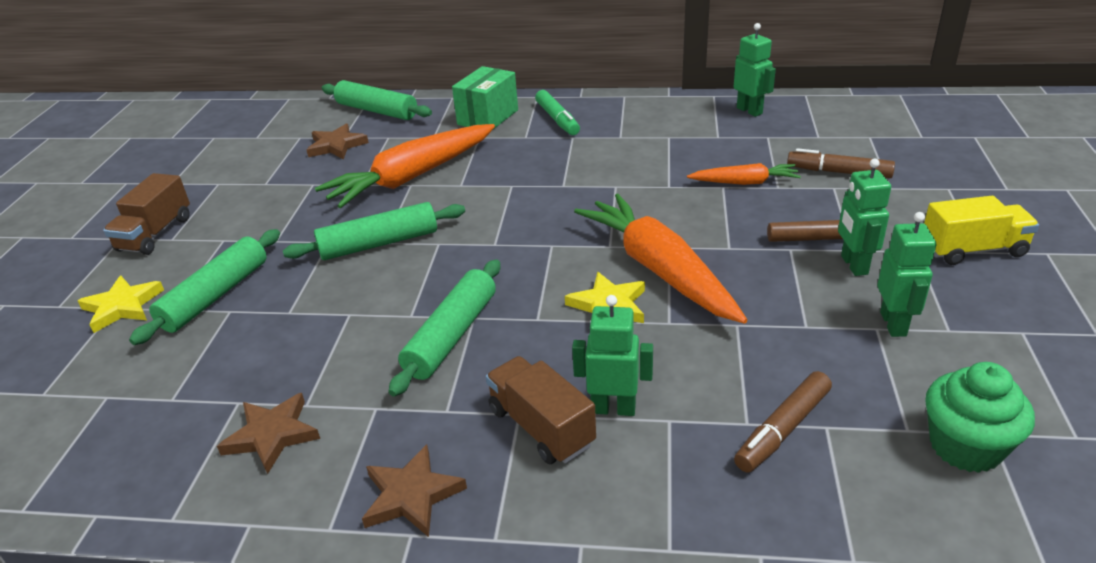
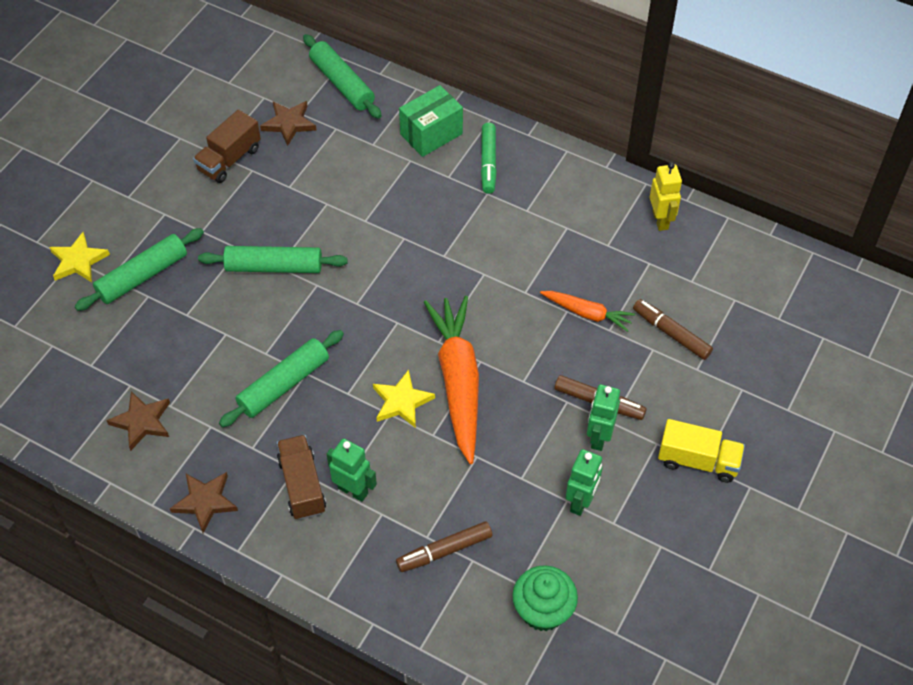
camera: 20 degrees right, 20 degrees up
brown truck [103,173,190,255] -> brown truck moved to [193,110,261,183]
orange carrot [315,124,495,208] -> none
green robot [734,23,776,117] -> yellow robot [650,162,682,231]

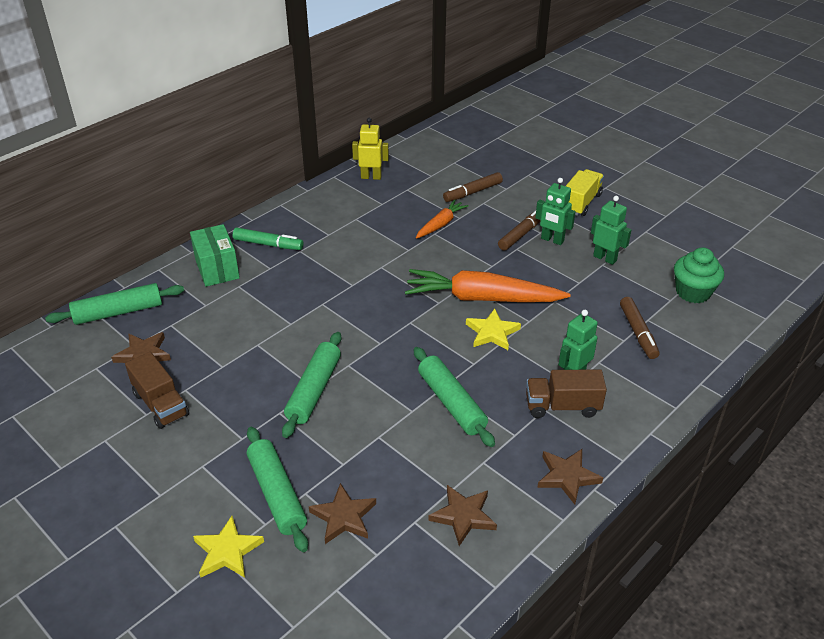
camera: 75 degrees left, 15 degrees down
none -> brown star [309,483,376,544]

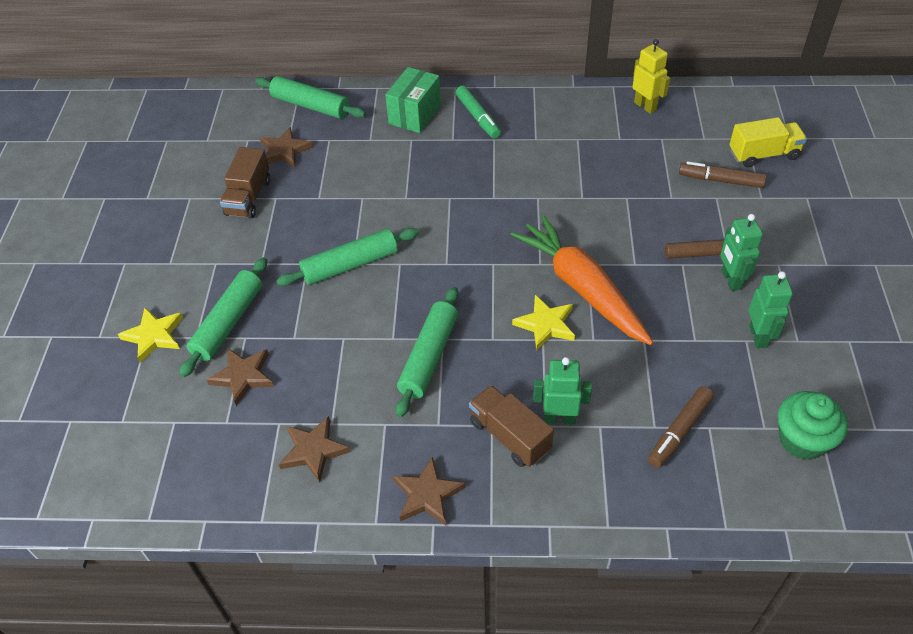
camera: 50 degrees right, 10 degrees up
orange carrot [416,199,469,239] -> none
yellow truck [566,169,604,216] -> yellow truck moved to [729,117,807,167]

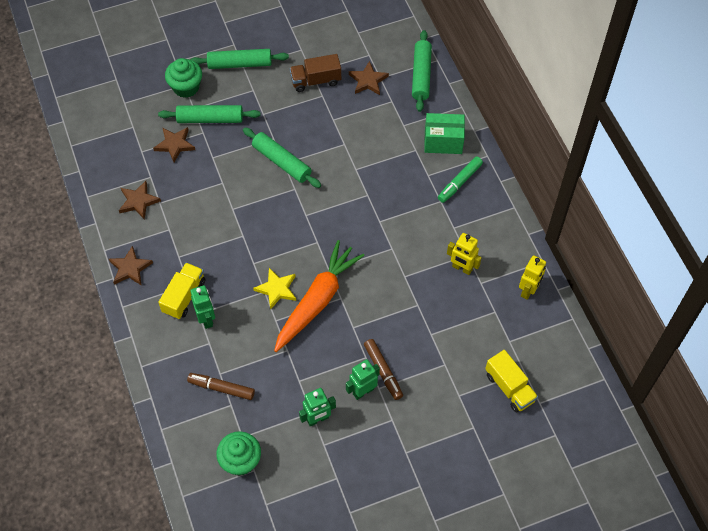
camera: 65 degrees right, 10 degrees up
yellow star [118,308,183,363] -> green cupcake [165,58,202,98]
green rolling pin [395,287,458,418] -> green rolling pin moved to [190,49,289,69]
brown truck [469,385,554,467] -> yellow truck [158,263,205,319]
brown marker [679,161,766,188] -> none
none -> yellow robot [447,233,482,275]

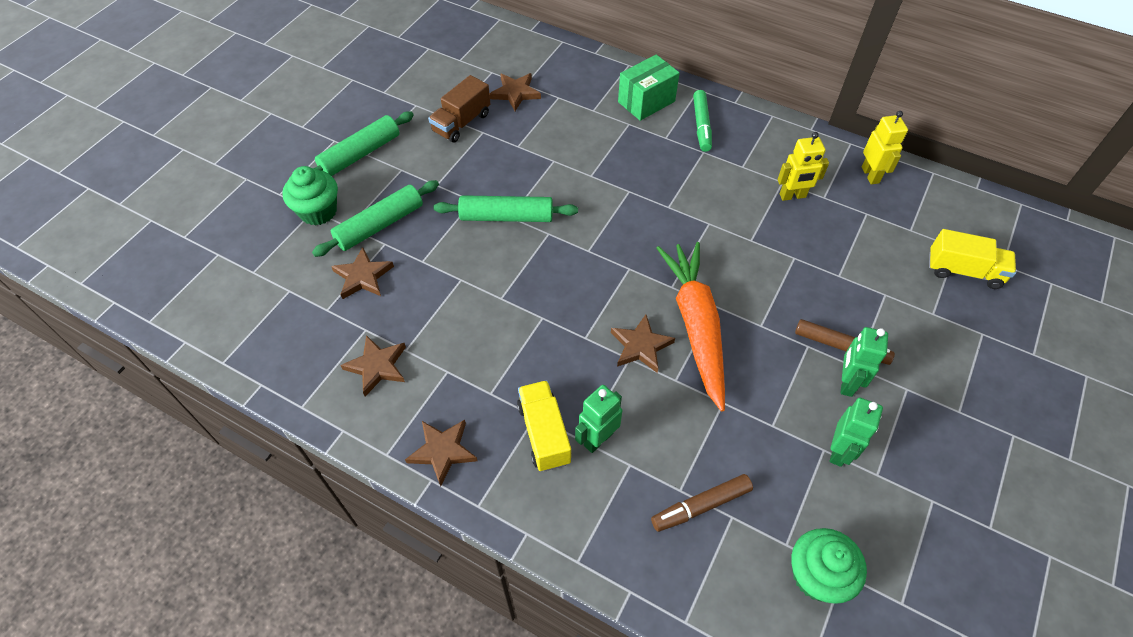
camera: 40 degrees left, 5 degrees down
green robot [190,285,215,329] -> green robot turned 75 degrees counterclockwise [575,385,622,453]
yellow star [253,268,296,310] -> brown star [611,315,675,373]
green rolling pin [412,30,432,112] -> none

